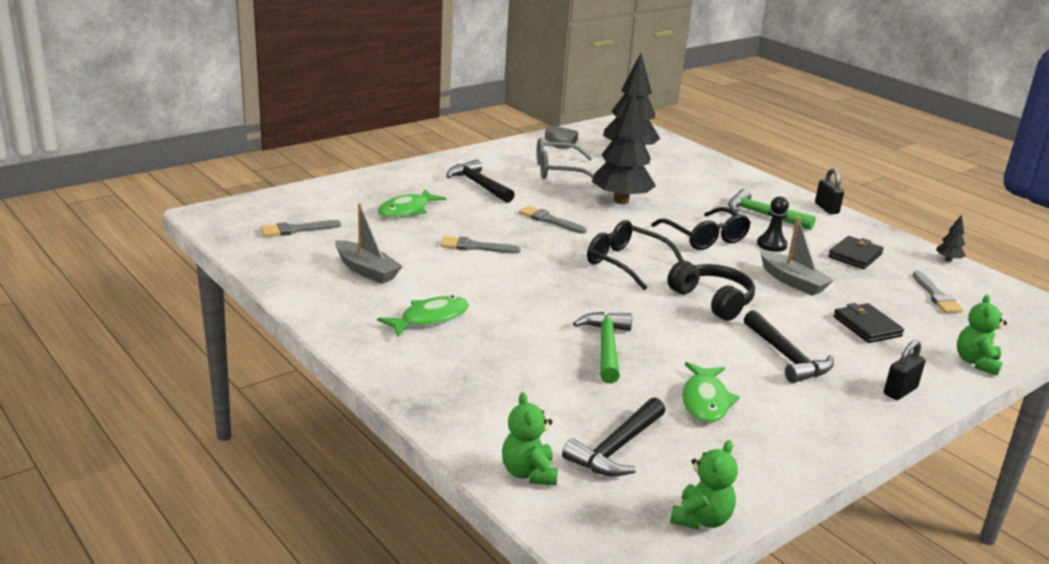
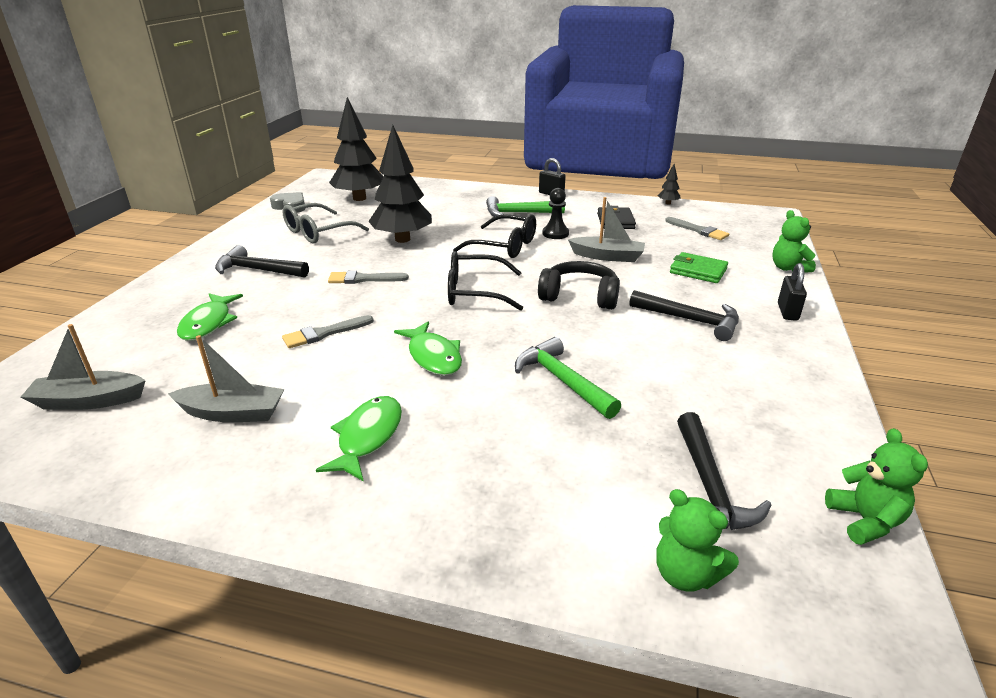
camera: 35 degrees left, 5 degrees up
grey brush [260,220,341,237] -> grey boat [21,324,146,410]
green fish [682,362,740,423] -> green fish moved to [394,321,462,376]
black wallet [833,303,904,343] -> green wallet [670,252,728,283]

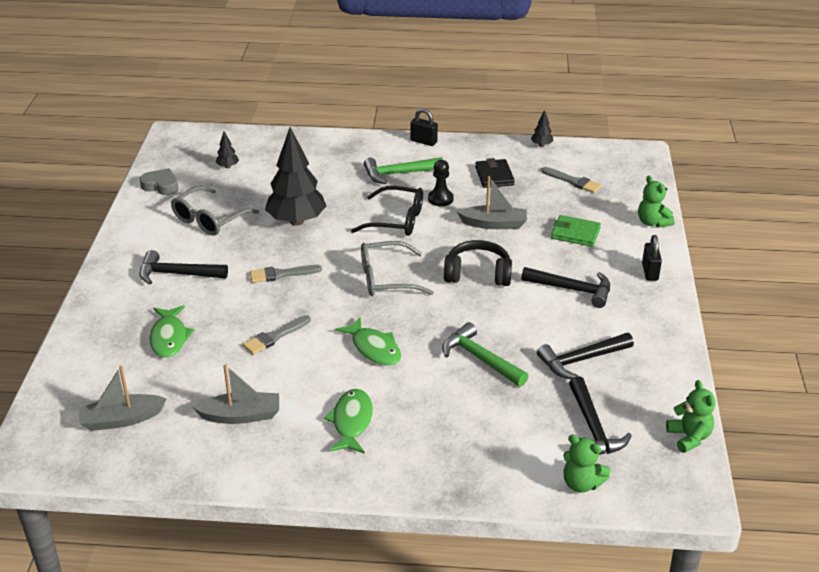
camera: 10 degrees left, 5 degrees up
black tree [329,97,384,201] -> black tree [216,132,239,168], size x0.41
black glasses [448,251,523,311] -> grey glasses [361,241,434,296]
none -> black hammer [537,333,634,379]

